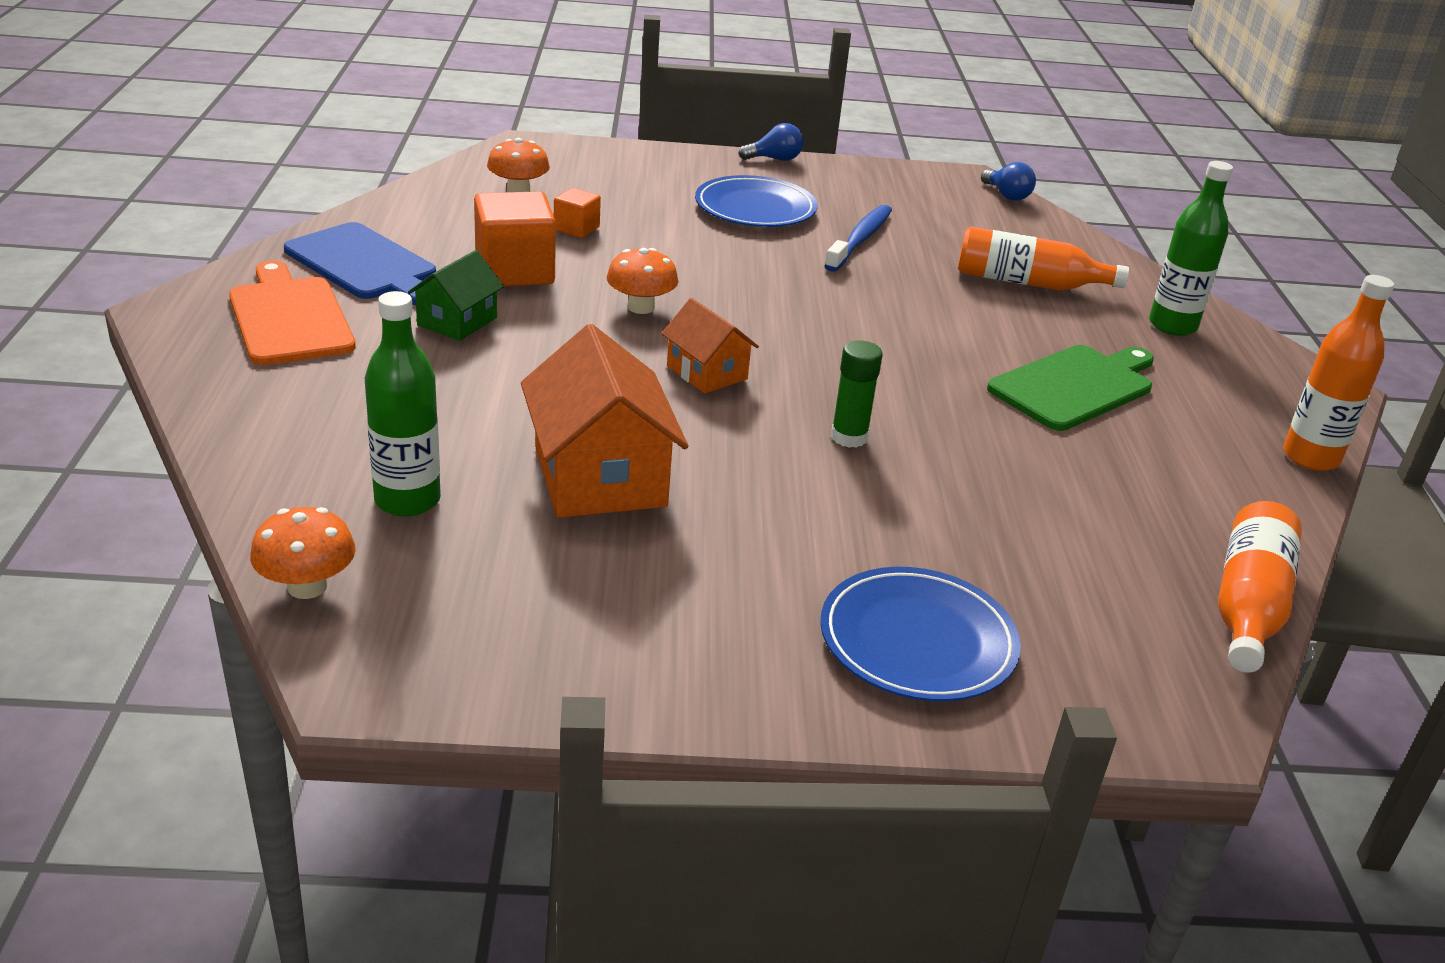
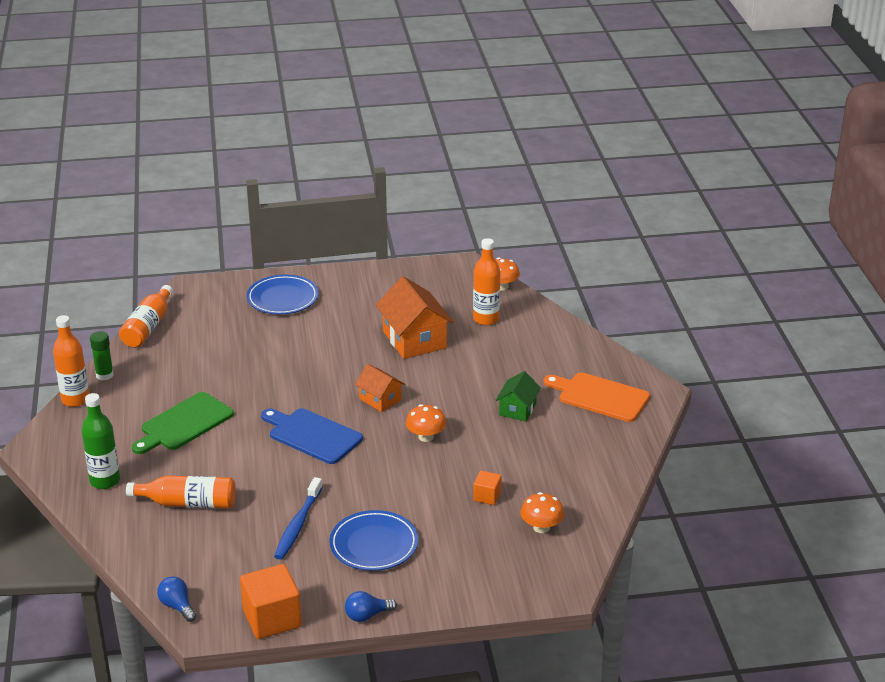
camera: 175 degrees right, 0 degrees up
orange cutting board [229,260,356,365] -> orange cutting board turned 150 degrees clockwise [543,372,650,422]
blue cutting board [284,222,436,306] -> blue cutting board moved to [261,408,363,464]
green bottle [365,291,441,517] -> orange bottle [473,238,500,325]
orange cube [474,191,556,286] -> orange cube moved to [240,564,302,639]
green glue stick [831,340,882,448] -> green glue stick moved to [90,331,114,380]

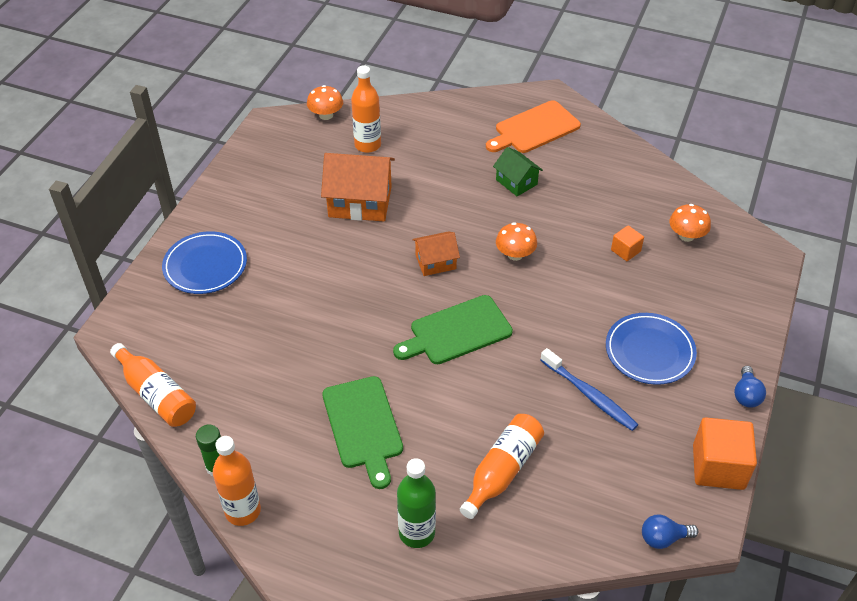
camera: 60 degrees left, 15 degrees up
blue cutting board [261,408,363,464] -> green cutting board [393,295,513,364]

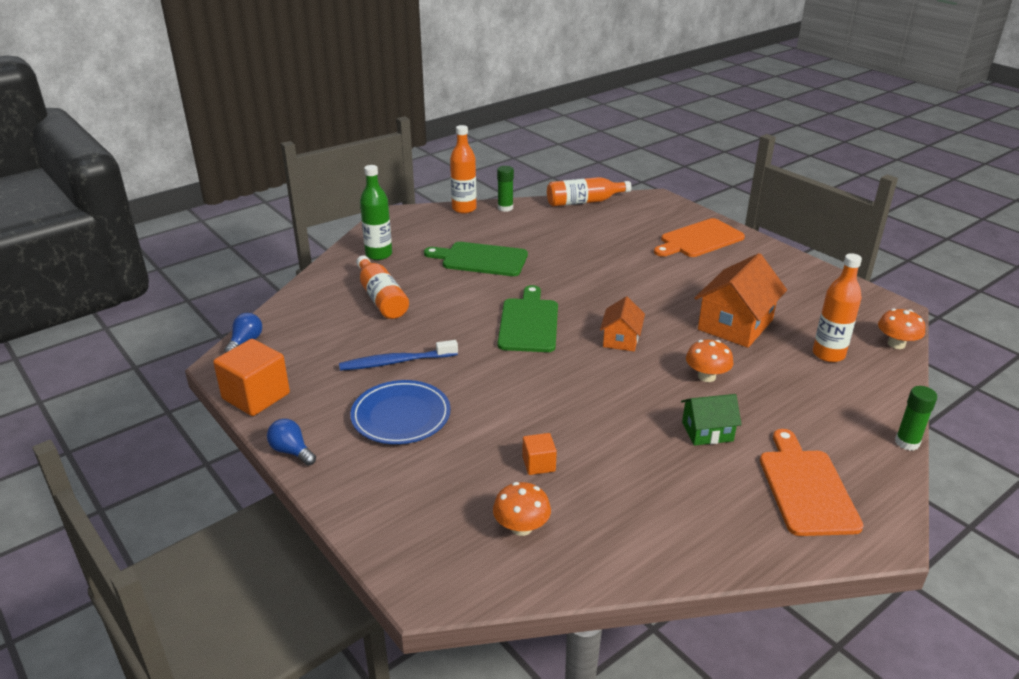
camera: 120 degrees right, 15 degrees down
blue plate [162,231,247,294] -> orange cutting board [654,218,745,257]
orange mushroom [496,222,537,261] -> orange mushroom moved to [686,340,734,382]
none -> green glue stick [895,386,937,451]

